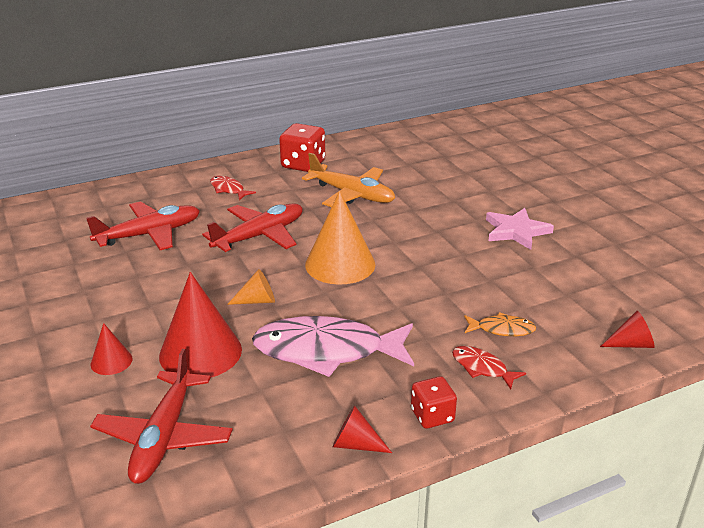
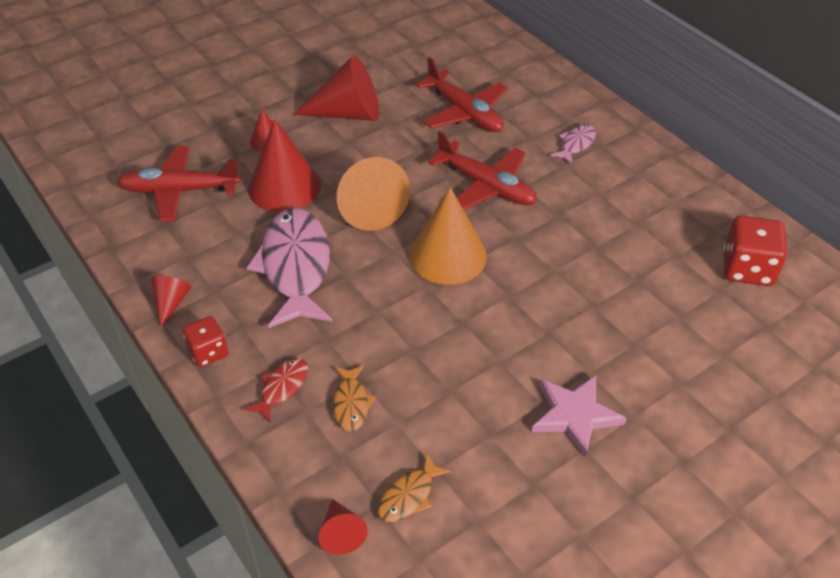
camera: 80 degrees right, 15 degrees up
red fish [210,176,256,200] -> pink fish [551,124,596,164]
orange cone [227,269,275,305] -> orange cone [337,157,410,231], size x2.03
red dice [279,123,325,172] -> red dice moved to [723,216,788,286]
orange plane [302,153,395,207] -> none
none -> red cone [293,55,379,121]
none -> orange fish [378,453,451,522]

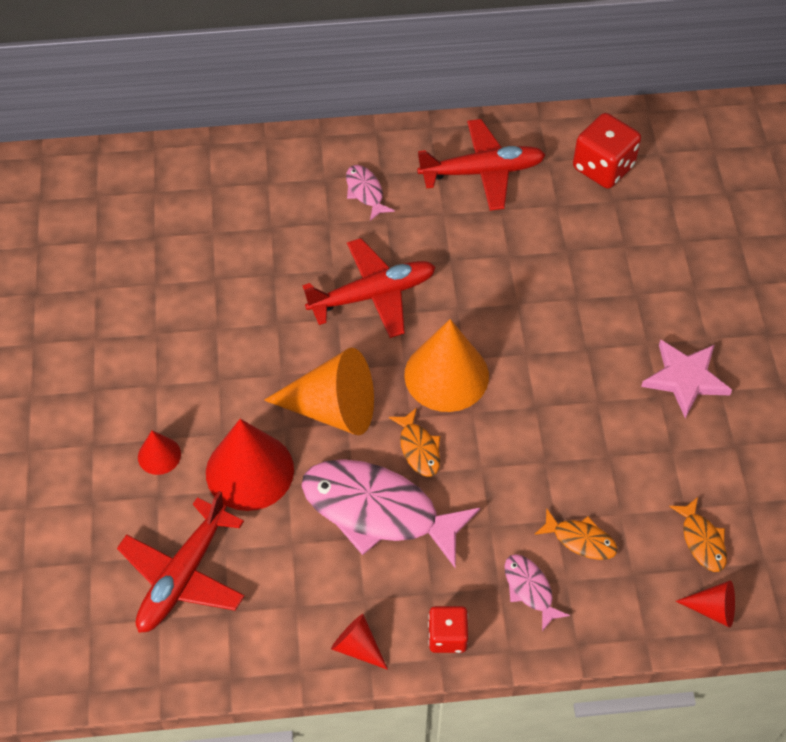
camera: 60 degrees left, 10 degrees up
red fish [244,358,308,423] -> pink fish [505,554,570,632]
red cone [293,55,379,121] -> none
red plane [416,57,508,132] -> red plane moved to [417,119,545,211]
none -> orange fish [389,408,440,477]

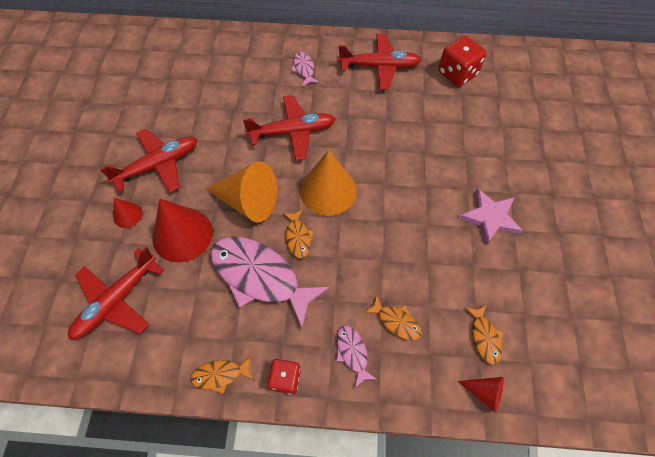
camera: 10 degrees right, 5 degrees up
red cone [331,614,388,670] -> orange fish [190,356,254,394]
none -> red plane [100,129,197,193]

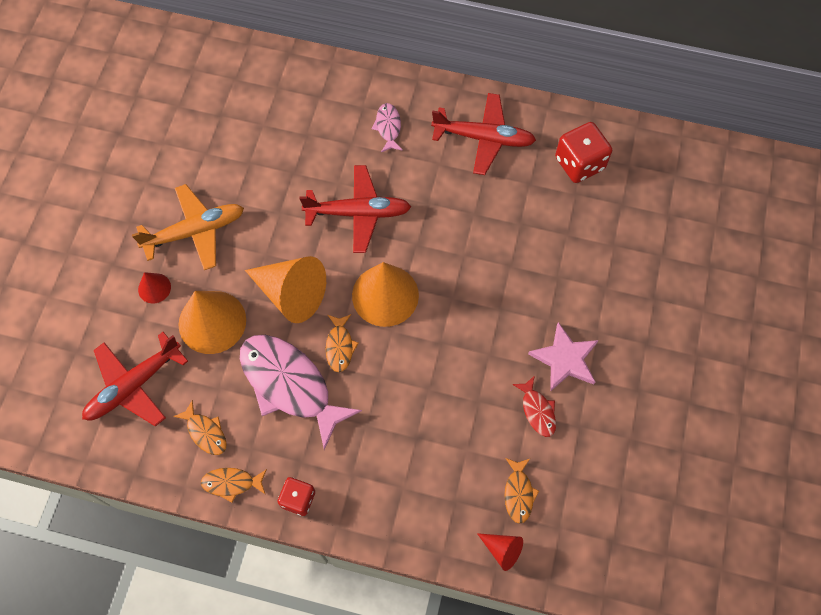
camera: 10 degrees right, 5 degrees up
red plane [100,129,197,193] -> orange plane [132,184,244,270]
red cone [153,199,213,263] -> orange cone [178,291,246,354]
pink fish [336,325,377,388] -> none
orange fish [364,295,422,341] -> orange fish moved to [173,400,227,455]
none -> red fish [512,376,556,437]

